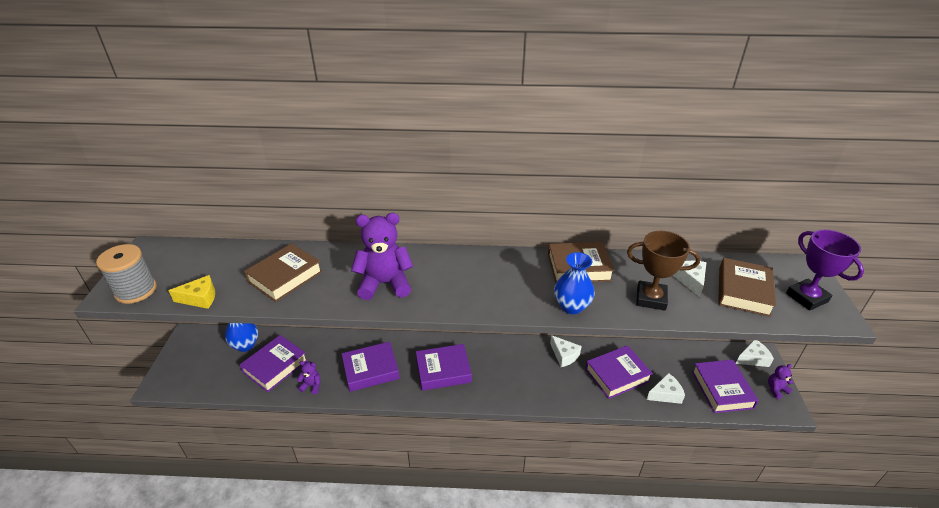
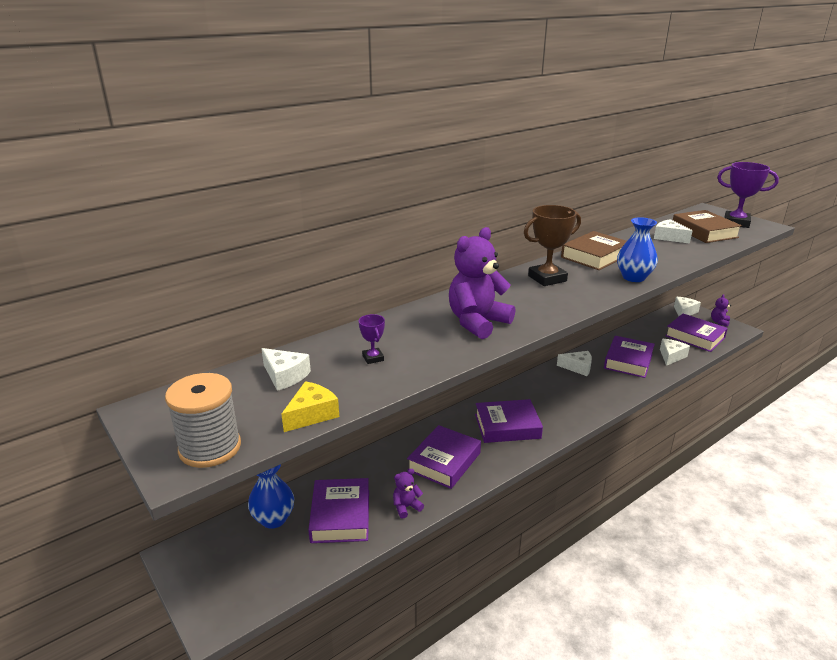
camera: 40 degrees left, 10 degrees down
brown book [244,243,322,302] -> purple trophy [359,314,385,364]
purple book [416,344,472,391] -> purple book turned 45 degrees clockwise [475,399,543,443]
brown trophy [627,231,700,311] -> brown trophy moved to [524,205,581,286]
none -> white cheese [261,348,311,391]

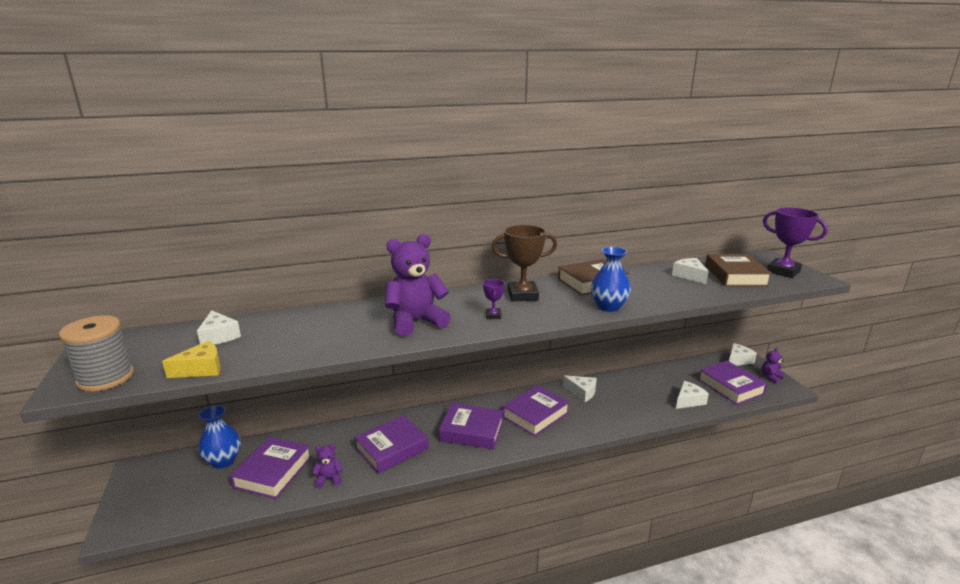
camera: 20 degrees right, 5 degrees down
purple trophy [359,314,385,364] -> purple trophy moved to [483,279,505,319]
purple book [604,336,655,378] -> purple book moved to [502,385,570,436]

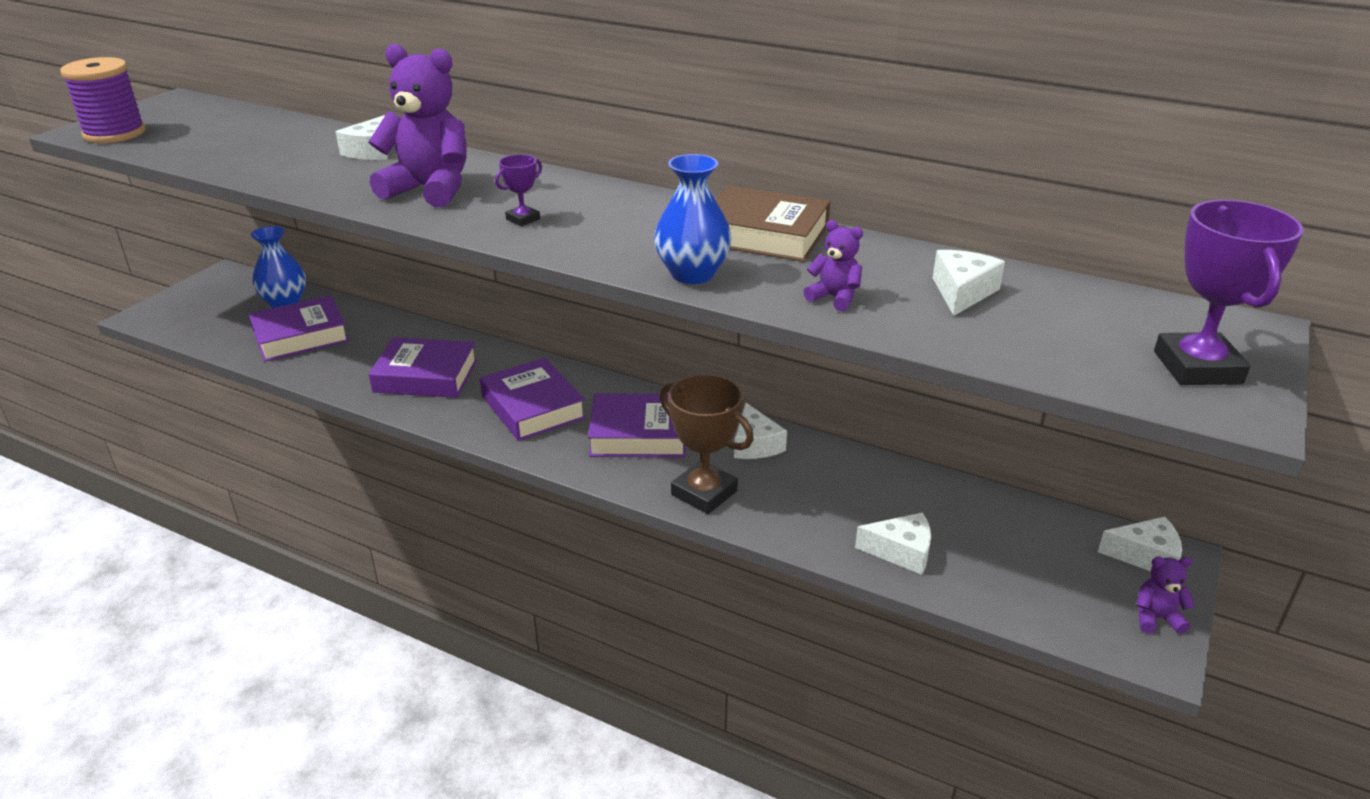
camera: 45 degrees right, 10 degrees up
grey spool [59,315,134,392] -> purple spool [60,57,146,143]
yellow cheese [162,341,221,378] -> none
white cheese [197,310,241,345] -> white cheese moved to [336,115,388,160]
purple teddy bear [312,444,343,488] -> purple teddy bear moved to [803,220,863,311]
brown trophy [492,225,557,301] -> brown trophy moved to [660,374,754,514]
purple book [698,361,767,405] -> none
brown book [705,254,772,286] -> none

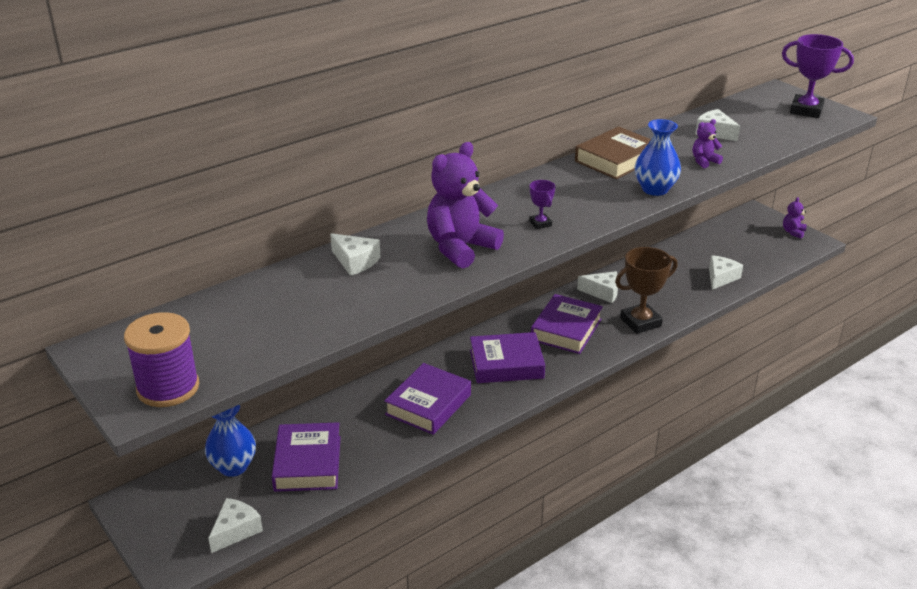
camera: 65 degrees left, 0 degrees up
white cheese [1098,517,1182,571] -> white cheese moved to [208,498,263,553]

